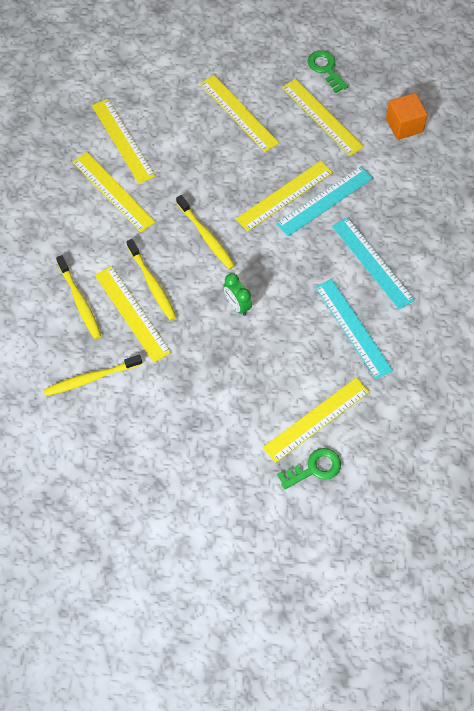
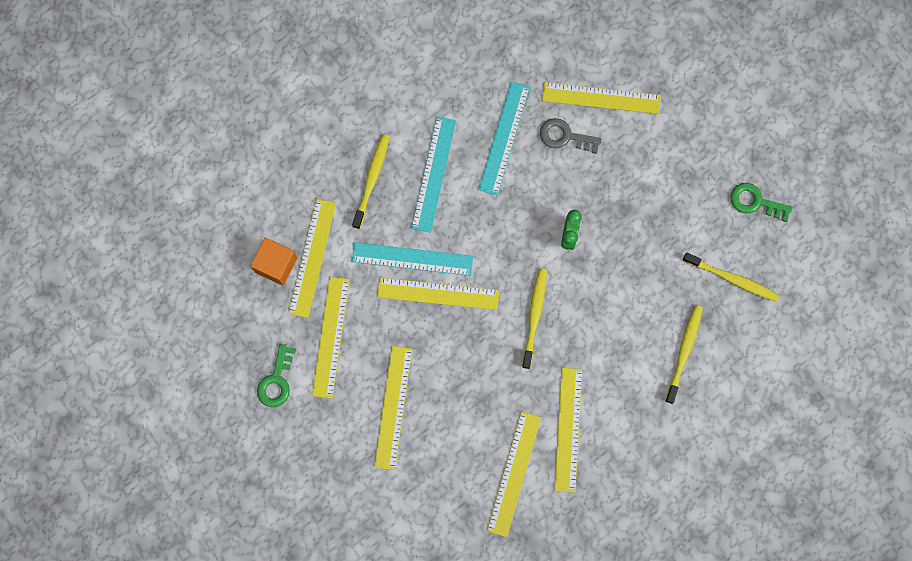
camera: 135 degrees left, 15 degrees up
yellow ruler [95,266,171,362] -> yellow ruler moved to [288,199,336,318]
yellow toothbrush [126,239,176,321] -> yellow toothbrush moved to [352,134,390,229]
green key [277,448,341,490] -> green key moved to [731,183,792,222]
none -> grey key [540,118,601,154]

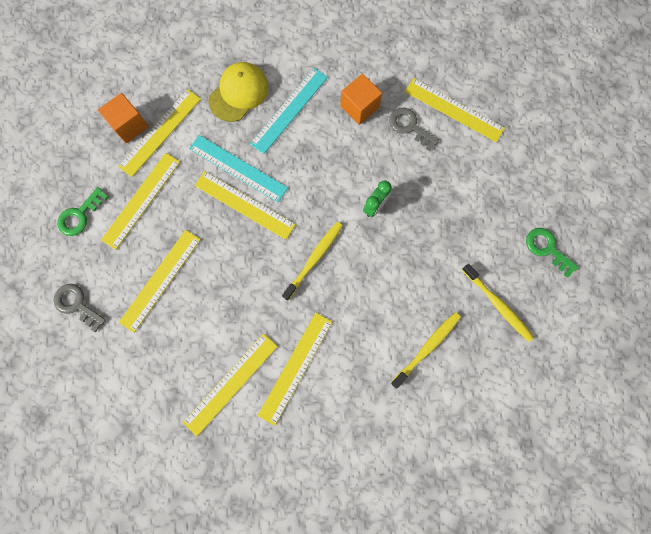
camera: 25 degrees right, 0 degrees up
yellow toothbrush [352,134,390,229] -> yellow cap [208,62,268,122]
turquoise ruler [478,81,530,196] -> orange cube [340,74,382,125]
none -> grey key [54,284,106,332]

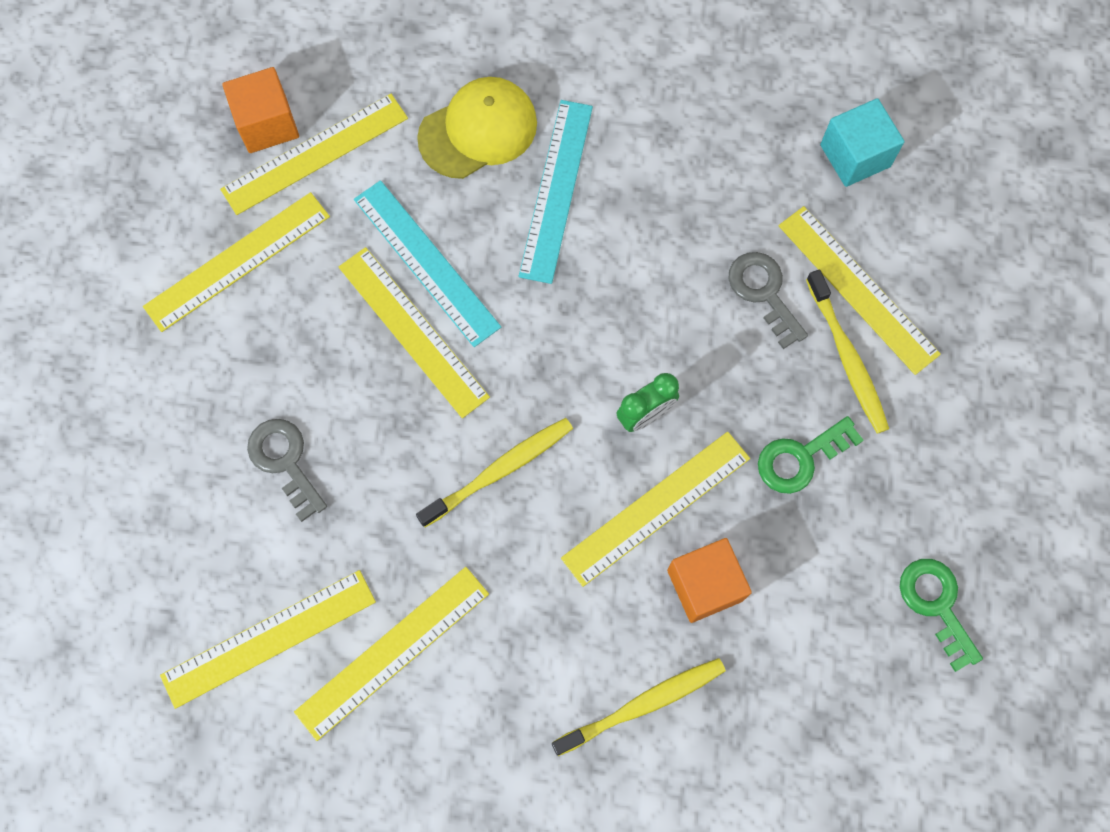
camera: 20 degrees right, 5 degrees down
grey key [54,284,106,332] -> grey key moved to [247,419,327,522]
green key [57,187,108,236] -> green key moved to [758,416,864,494]
yellow ruler [119,230,201,333] -> yellow ruler moved to [561,432,750,587]
turquoise ruler [250,68,328,154] -> turquoise ruler turned 45 degrees counterclockwise [519,100,593,284]
orange cube [340,74,382,125] -> orange cube moved to [667,538,752,623]
yellow toothbrush [462,264,534,342] -> yellow toothbrush moved to [806,269,889,434]
none -> turquoise cube [820,98,904,187]

